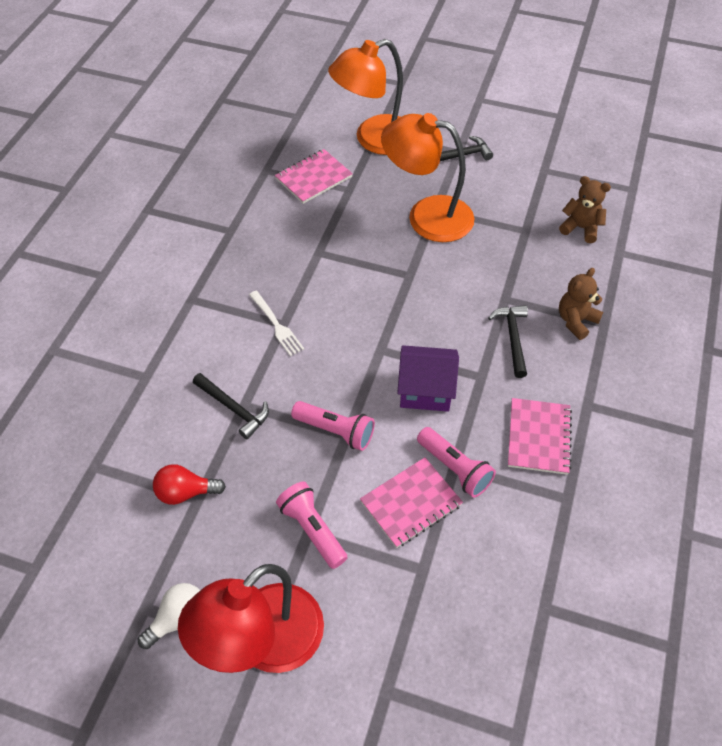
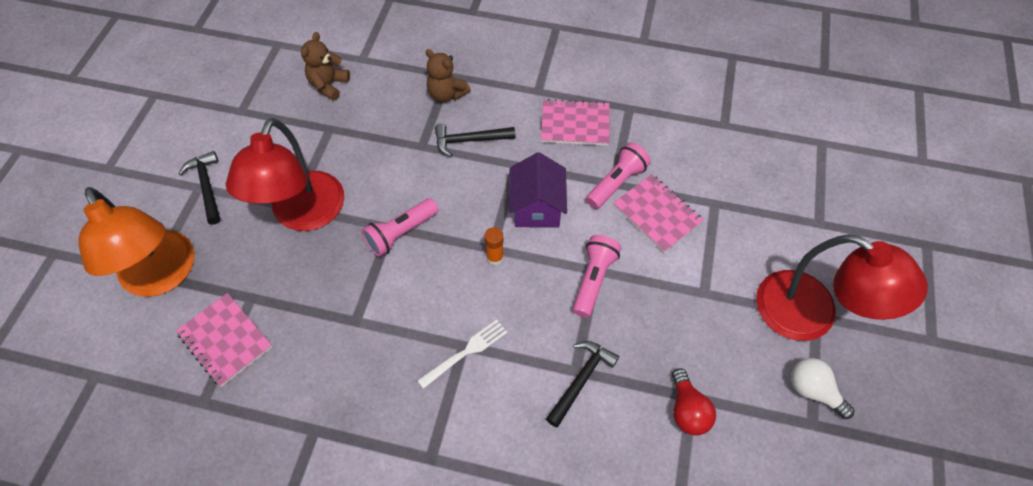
camera: 95 degrees left, 5 degrees up
pink flashlight [276,481,348,569] -> pink flashlight moved to [362,198,439,257]
orange lamp [381,113,474,242] -> red lamp [226,118,345,231]
none -> orange glue stick [484,227,504,265]

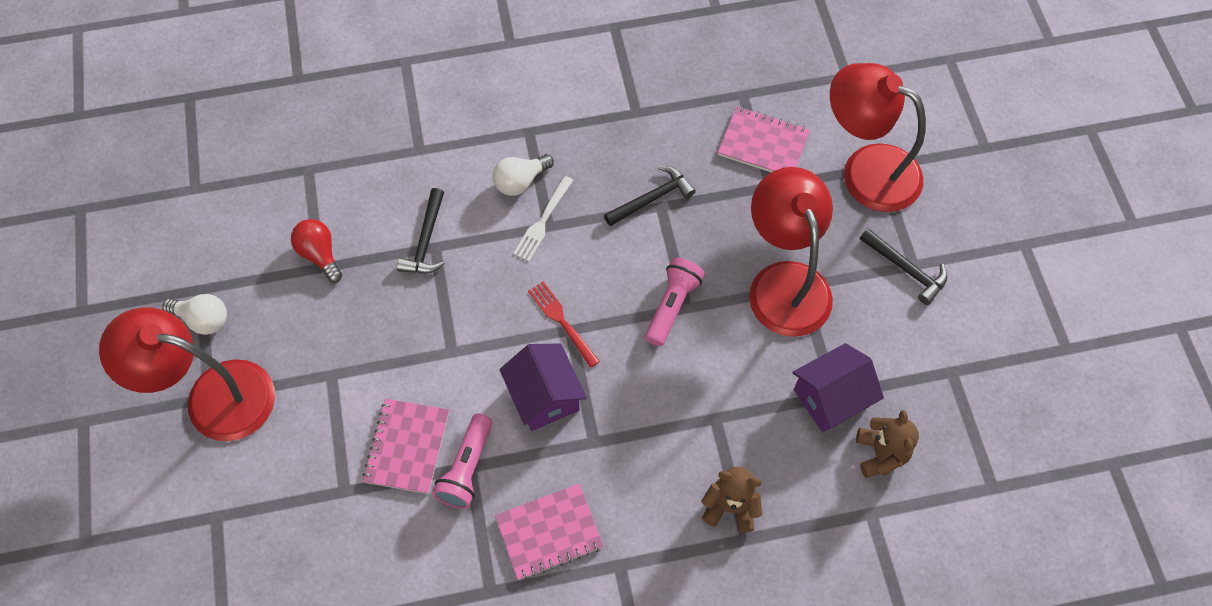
camera: 155 degrees right, 5 degrees up
orange lamp [78,187,194,297] -> red lamp [830,63,926,212]
black hammer [435,124,515,157] -> black hammer moved to [604,166,696,226]
orange glue stick [484,227,504,265] -> red fork [528,282,600,368]
pink flashlight [573,235,621,318] -> none
pink notebook [613,174,703,253] -> pink notebook turned 75 degrees clockwise [362,399,449,494]
none -> white light bulb [493,154,554,196]
none -> purple house [792,343,884,433]

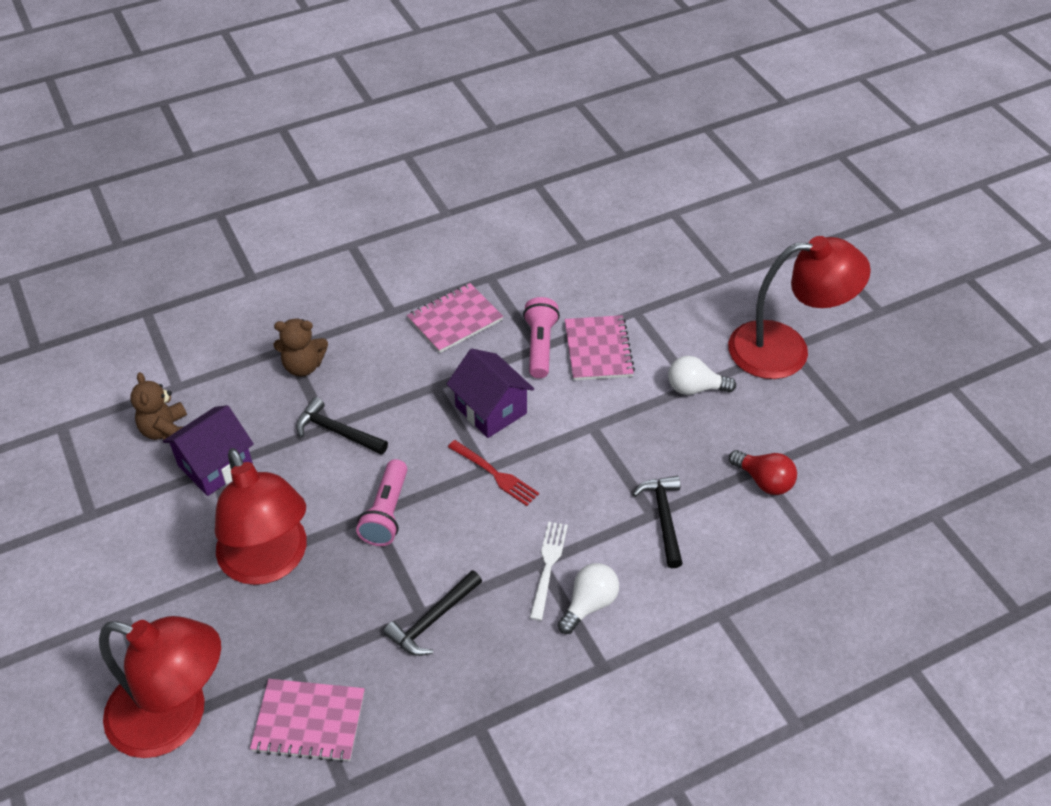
camera: 165 degrees right, 15 degrees down
white light bulb [162,294,227,335] -> white light bulb moved to [668,356,736,395]
black hammer [860,228,948,305] -> black hammer moved to [296,397,388,455]

